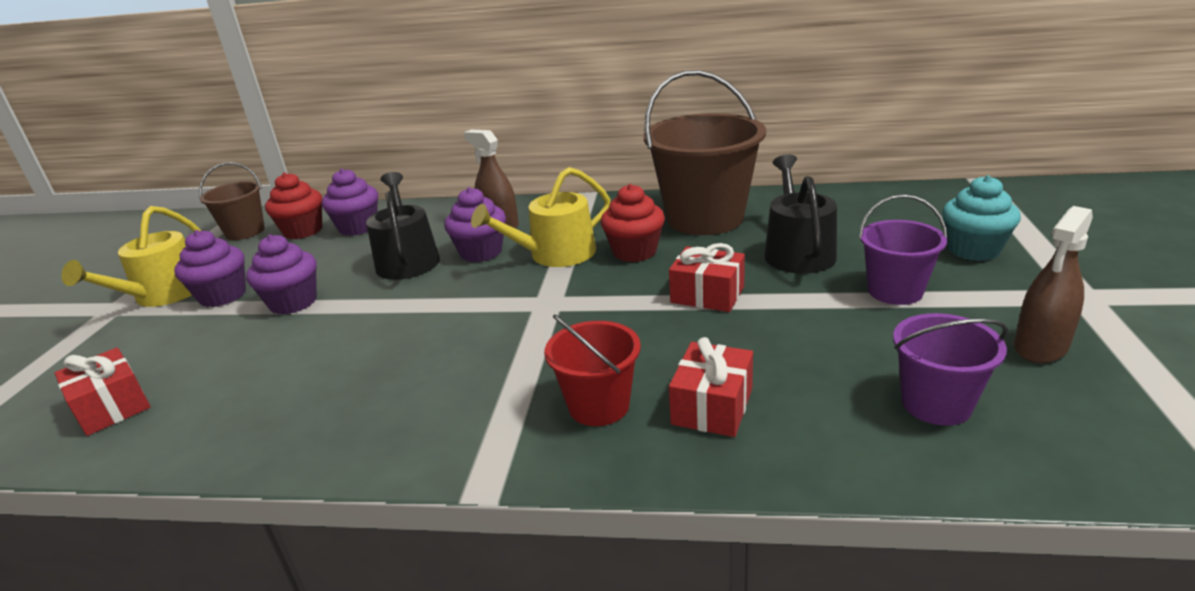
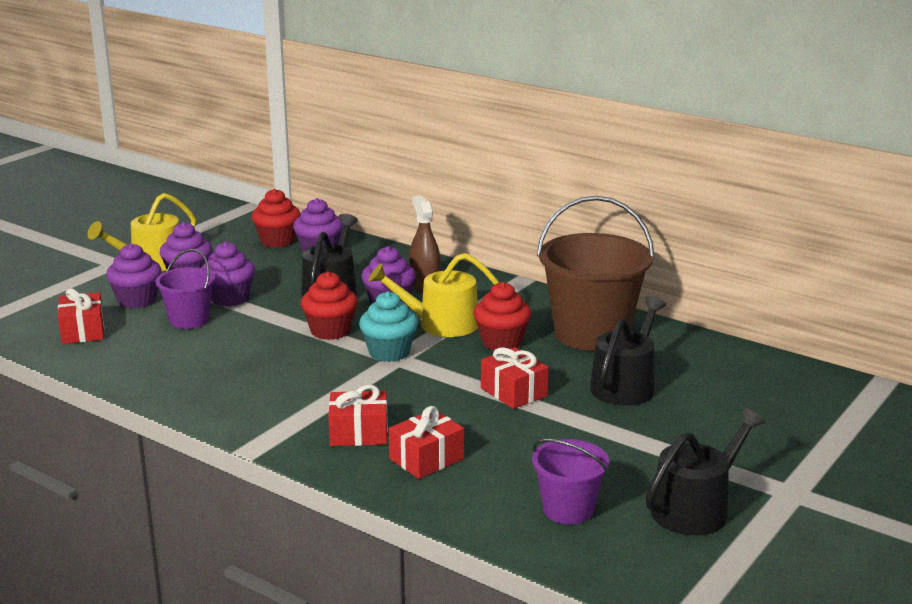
camera: 25 degrees right, 5 degrees down
brown bucket [199,162,265,240] -> none
red bucket [545,314,641,426] -> red gift [328,385,388,446]
purple bucket [859,194,948,305] -> purple bucket moved to [156,249,215,329]
turquoise cupcake [942,175,1021,261] -> turquoise cupcake moved to [359,291,418,362]
brown spray bottle [1014,206,1093,363] -> black watering can [646,408,766,535]
none -> purple cupcake [106,243,162,308]
none -> red cupcake [301,271,358,340]

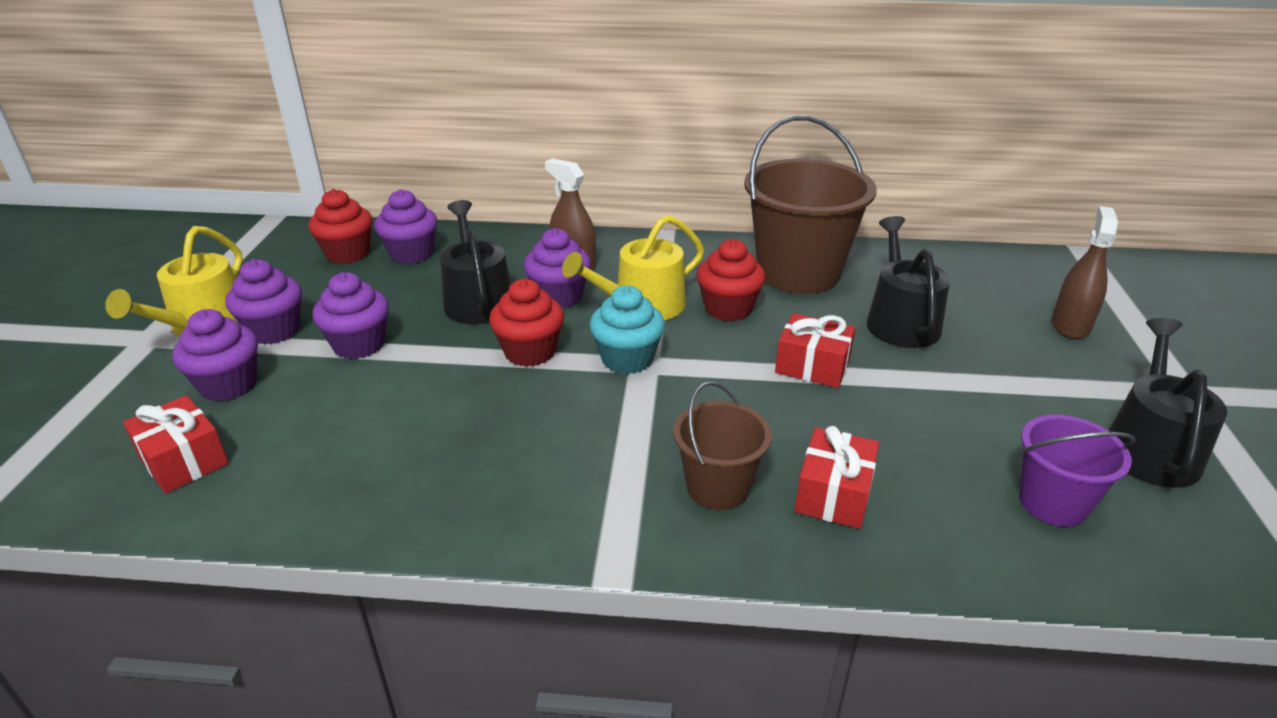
camera: 30 degrees left, 10 degrees up
purple bucket [156,249,215,329] -> none
red gift [328,385,388,446] -> brown bucket [673,381,772,510]
none -> brown spray bottle [1052,206,1118,339]

